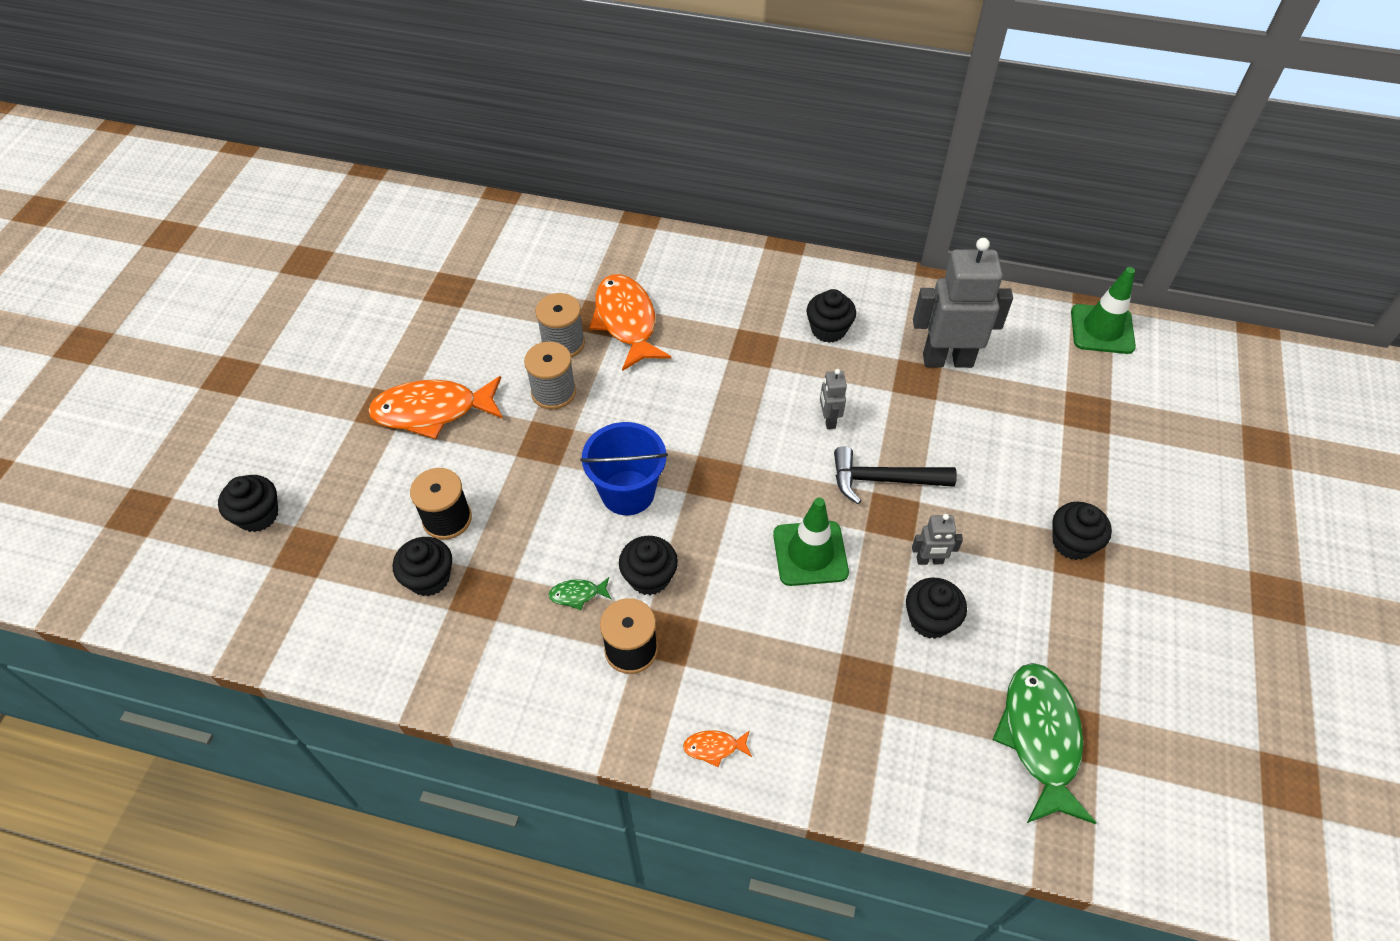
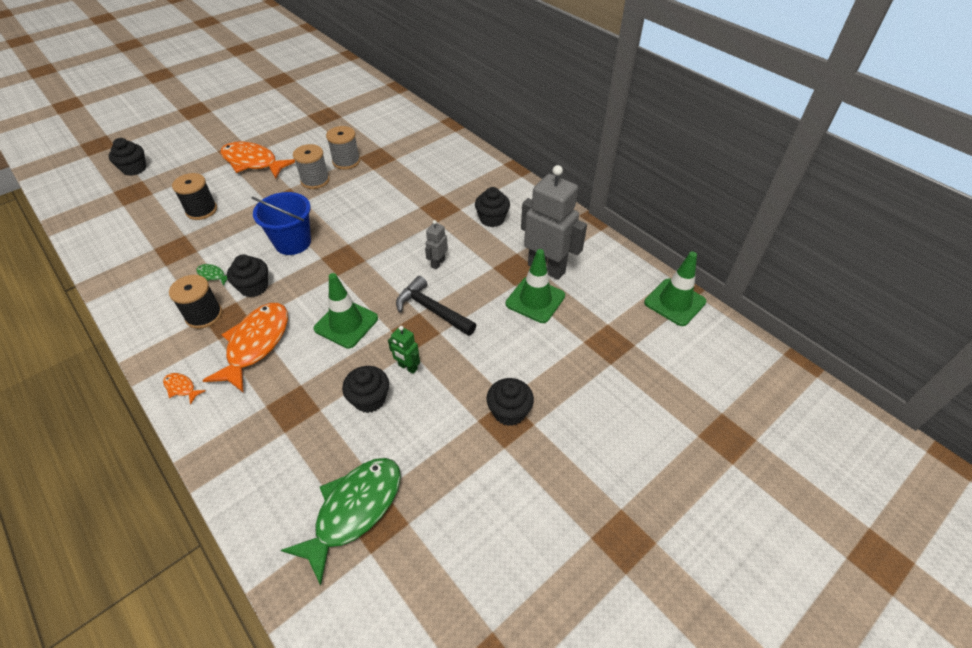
camera: 35 degrees right, 5 degrees down
black cupcake [393,537,452,596] -> none
orange fish [589,274,671,371] -> orange fish moved to [202,303,288,393]
grey robot [912,514,963,565] -> green robot [388,326,420,374]
none -> green traffic cone [506,249,565,323]

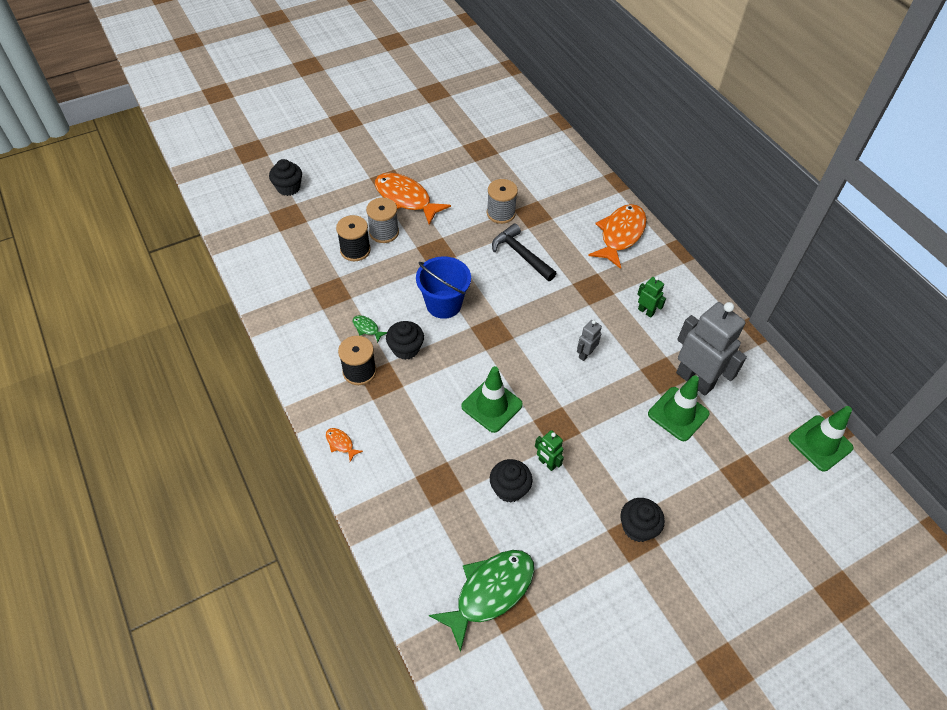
camera: 10 degrees right, 5 degrees up
orange fish [202,303,288,393] -> orange fish moved to [588,204,647,269]
grey spool [293,144,330,189] -> grey spool moved to [366,198,399,243]
black hammer [396,276,476,336] -> black hammer moved to [492,223,557,281]
black cupcake [475,187,510,227] -> green robot [637,276,666,318]

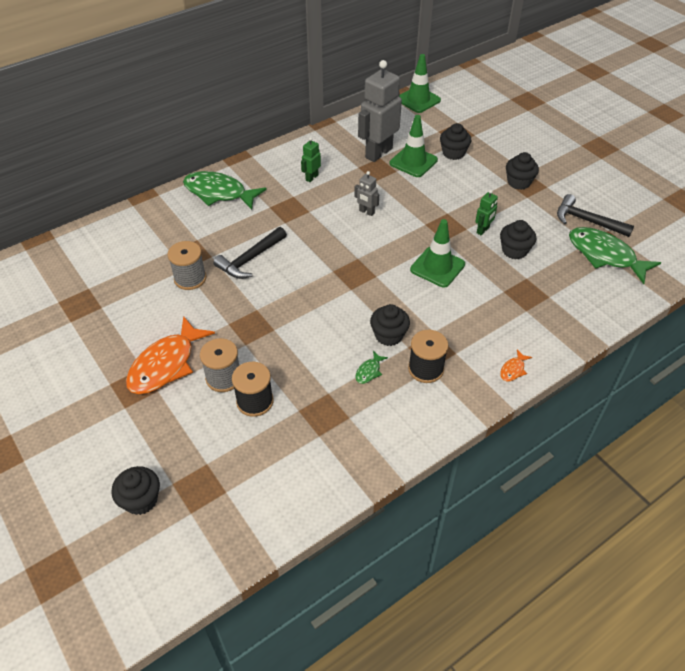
camera: 95 degrees left, 5 degrees down
blue bucket [416,256,471,319] -> none
orange fish [588,204,647,269] -> green fish [183,171,267,210]
none -> black cupcake [440,123,471,160]
none -> black hammer [557,194,634,237]

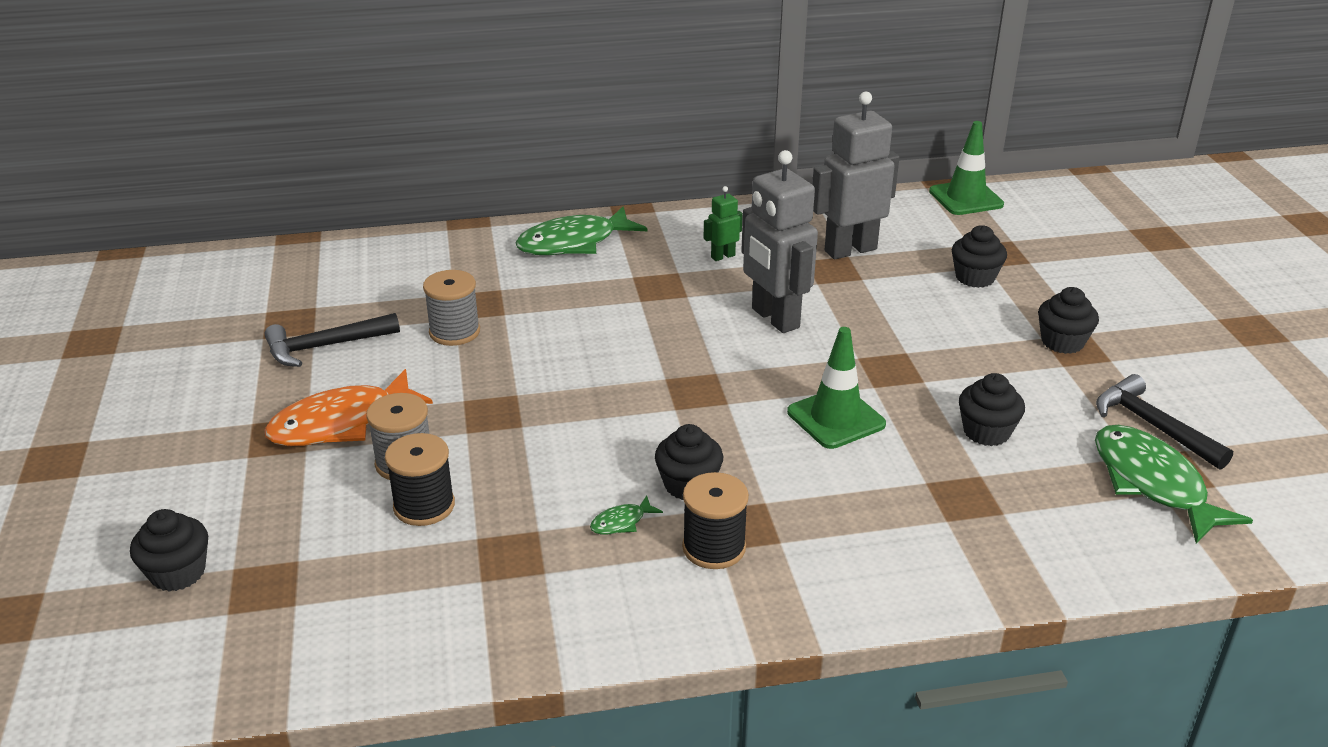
camera: 25 degrees right, 15 degrees down
green fish [183,171,267,210] -> green fish turned 75 degrees counterclockwise [515,206,648,255]
black hammer [213,227,287,279] -> black hammer moved to [264,313,400,367]
grey robot [354,171,379,216] -> grey robot [741,150,818,333], size x2.17
green traffic cone [390,115,438,177] -> none
green robot [475,190,498,236] -> none
orange fish [500,349,532,382] -> none

